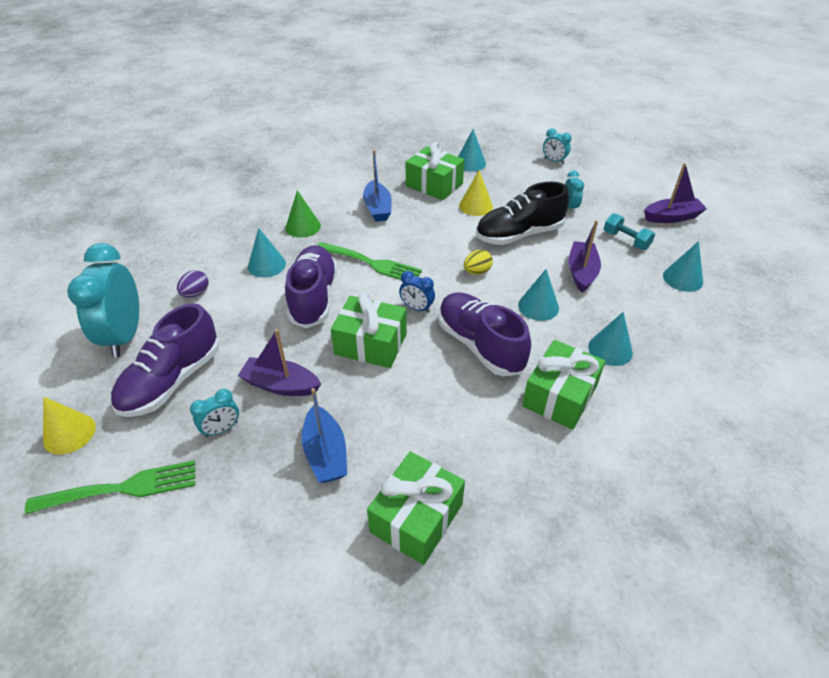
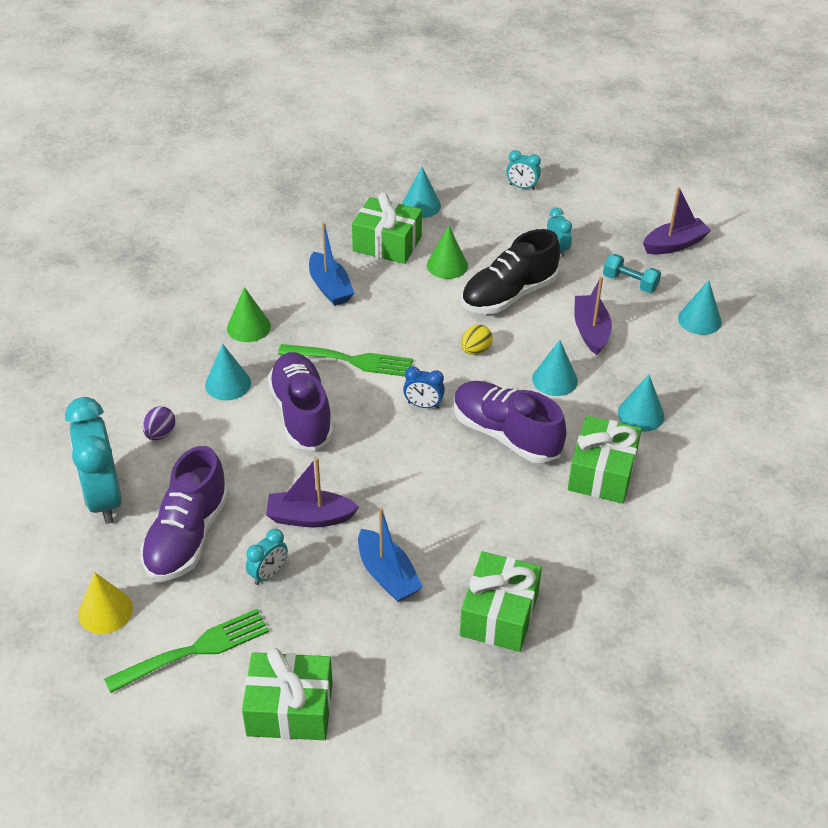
camera: 15 degrees left, 0 degrees up
green gift [331,292,407,368] -> green gift moved to [242,648,333,740]
yellow cone [459,171,493,216] -> green cone [427,226,468,279]

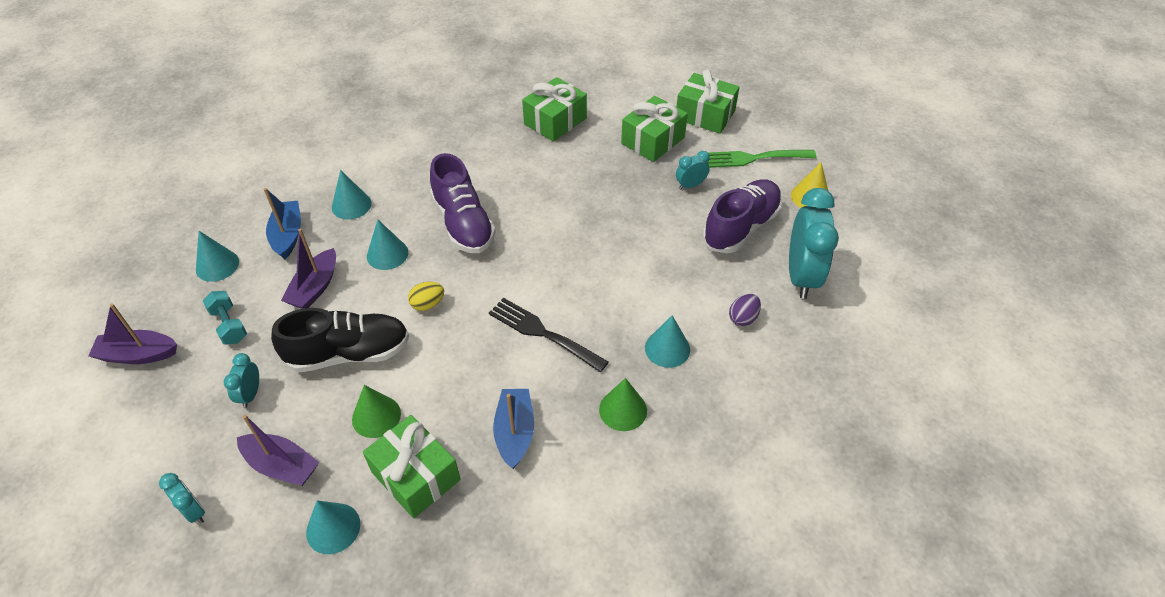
camera: 155 degrees left, 5 degrees up
purple boat [266,457,359,528] -> purple boat moved to [237,414,319,486]
purple shoe [268,352,334,451] -> none
green fork [278,344,413,377] -> black fork [489,298,608,372]
blue boat [358,508,423,602] -> blue boat moved to [264,188,301,259]
blue clock [403,366,445,409] -> none
green gift [568,416,642,504] -> green gift moved to [621,96,688,162]

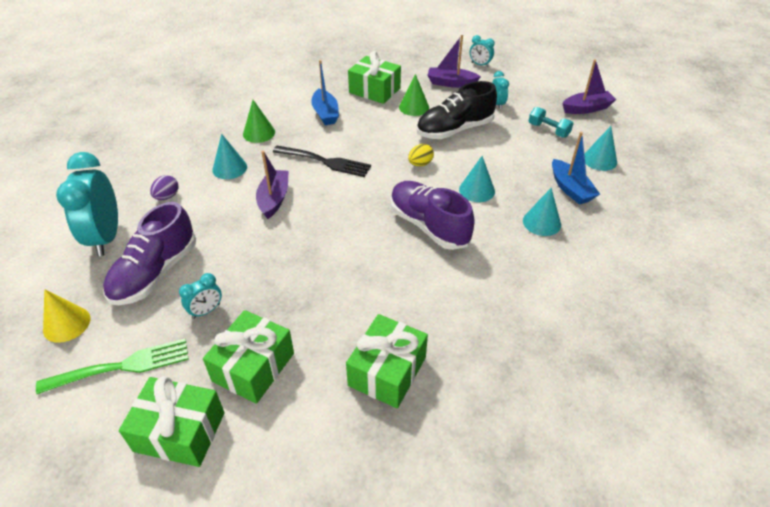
camera: 165 degrees right, 5 degrees down
purple boat [281,229,336,309] -> purple boat moved to [256,151,288,219]
turquoise cone [306,500,360,554] -> none

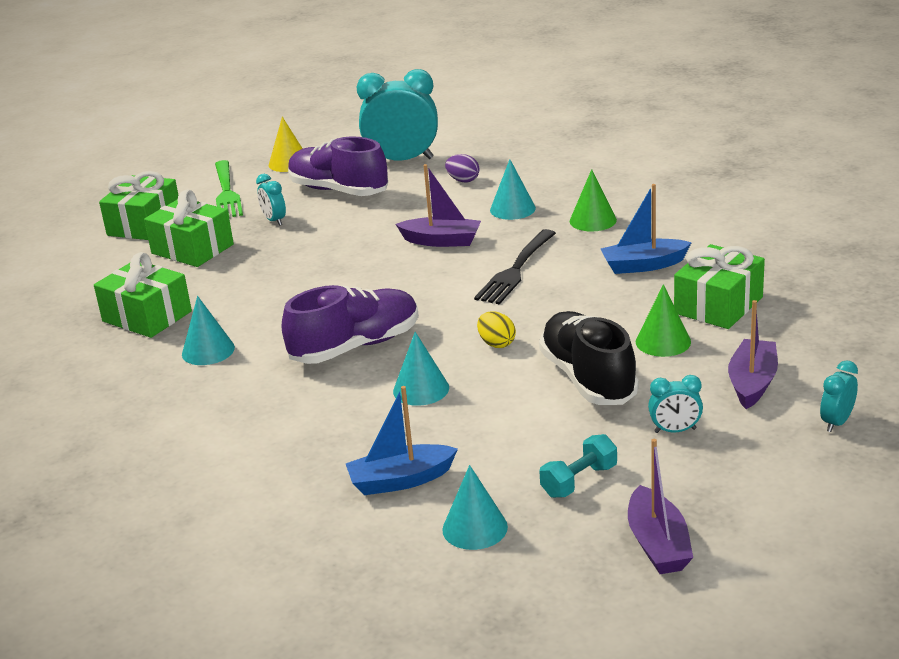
camera: 100 degrees right, 15 degrees down
turquoise cone [523,188,561,236] -> turquoise cone moved to [182,296,235,365]

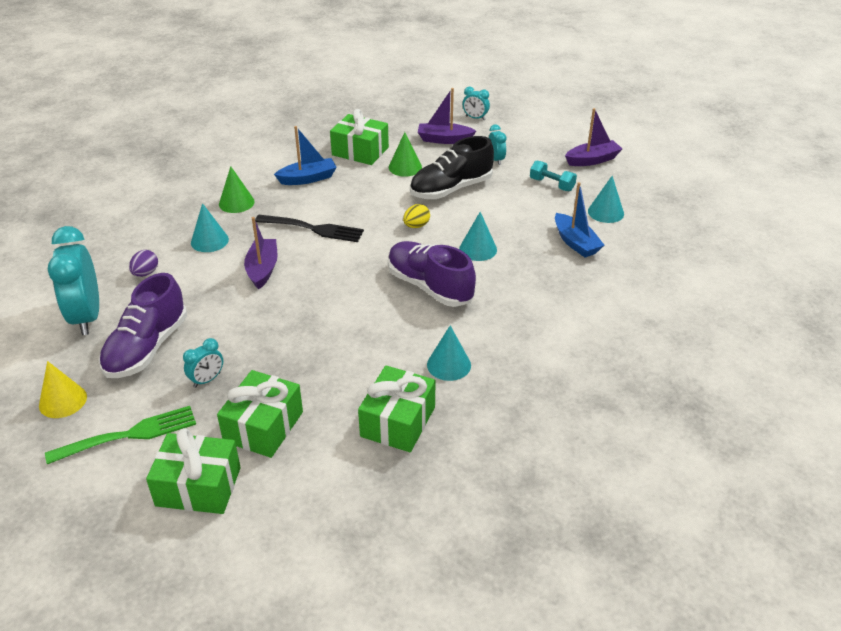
camera: 105 degrees left, 10 degrees up
blue boat [601,184,692,274] -> blue boat turned 90 degrees counterclockwise [274,126,337,185]

